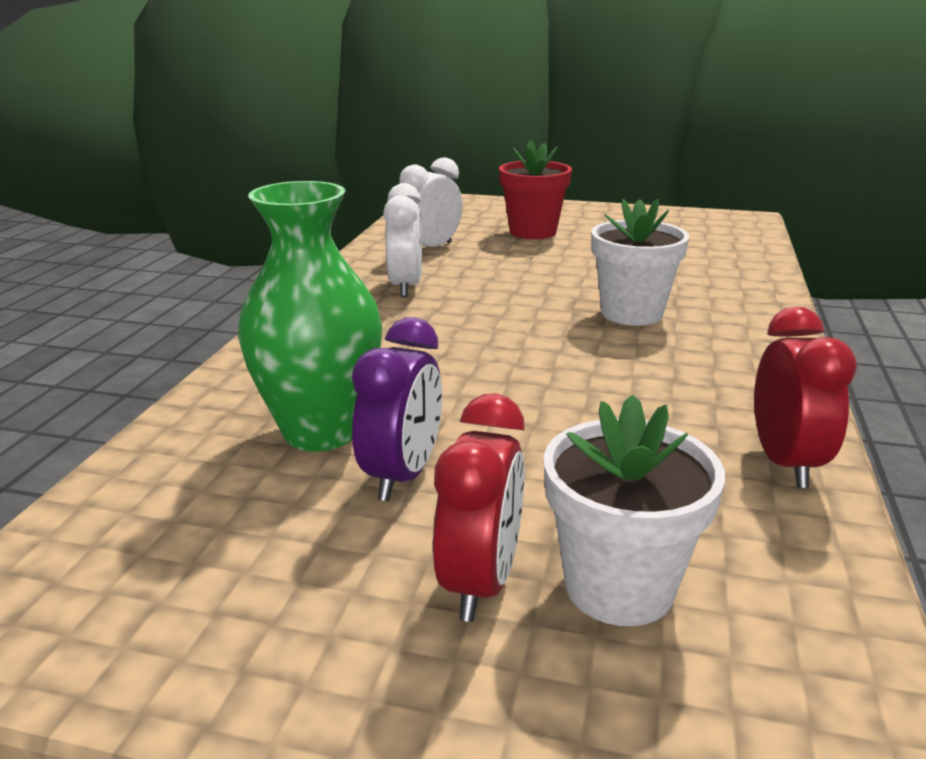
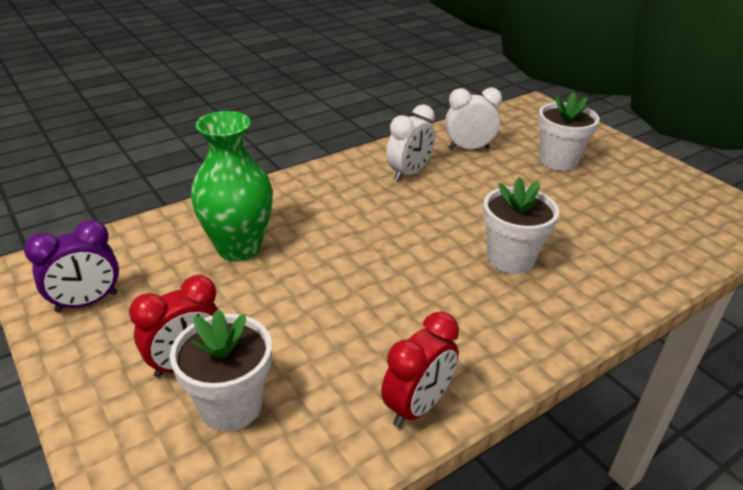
camera: 40 degrees right, 10 degrees up
purple clock [352,317,442,501] -> purple clock moved to [24,220,119,312]
red flower pot [499,140,572,239] -> white flower pot [538,92,600,171]

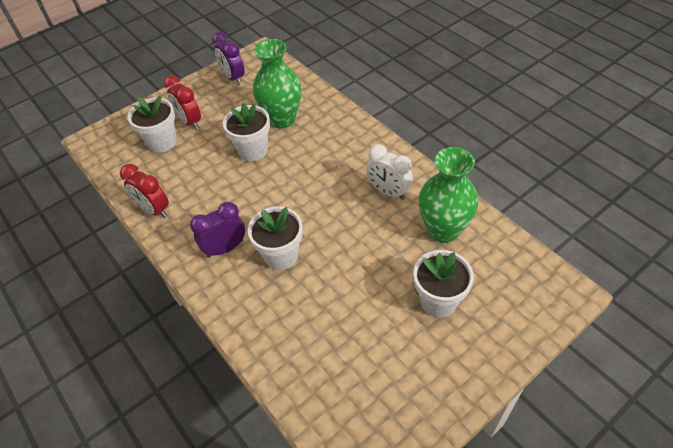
camera: 90 degrees right, 15 degrees up
white clock [445,87,502,150] -> green vase [418,147,478,243]
none -> purple clock [190,202,245,258]
none -> white flower pot [223,103,270,161]

